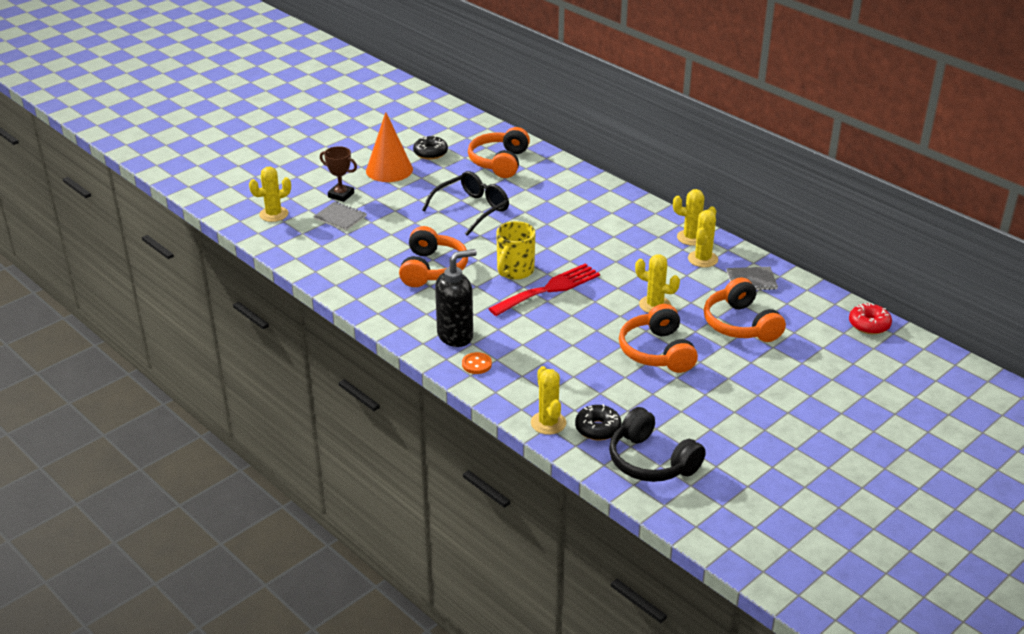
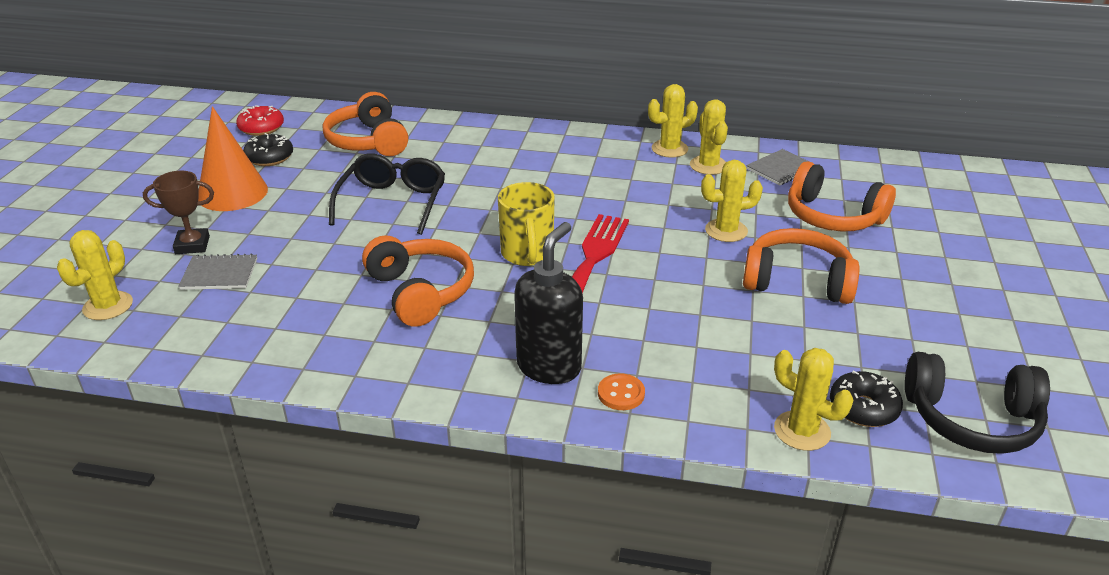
camera: 35 degrees left, 0 degrees up
orange headphones [619,304,698,373] -> orange headphones turned 150 degrees clockwise [743,228,860,304]
red donut [849,303,892,334] -> red donut moved to [236,105,284,136]

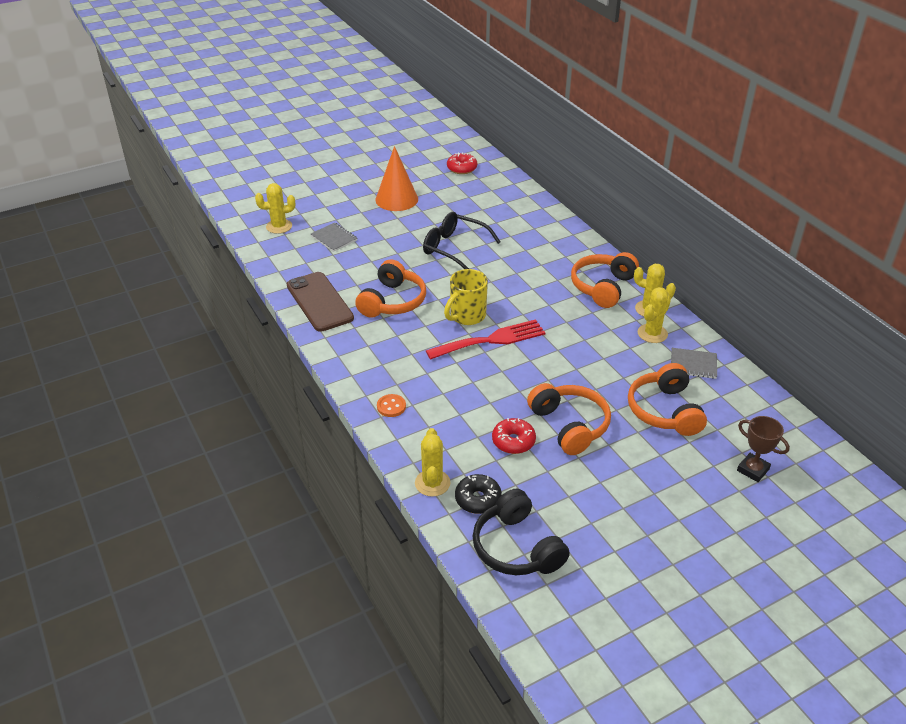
camera: 50 degrees right, 5 degrees up
brown trophy [143,171,214,254] -> brown trophy moved to [737,416,790,482]
black donut [243,133,293,166] -> none
orange headphones [323,92,408,156] -> orange headphones moved to [571,252,639,308]
black glasses [329,153,445,235] -> black glasses turned 120 degrees counterclockwise [423,212,501,269]
black soap dispenser [514,222,583,384] -> none
yellow cactus [701,160,763,242] -> none
none -> brown phone [287,272,354,332]
none -> red donut [492,418,536,454]

